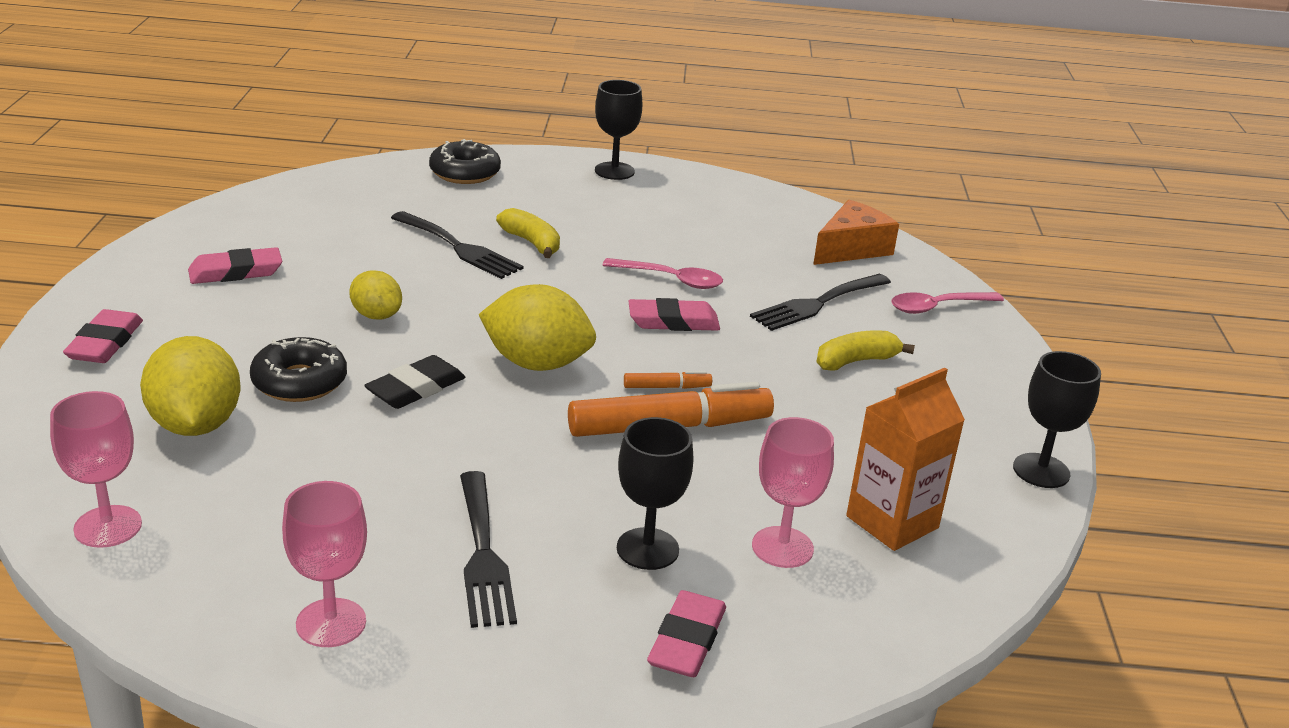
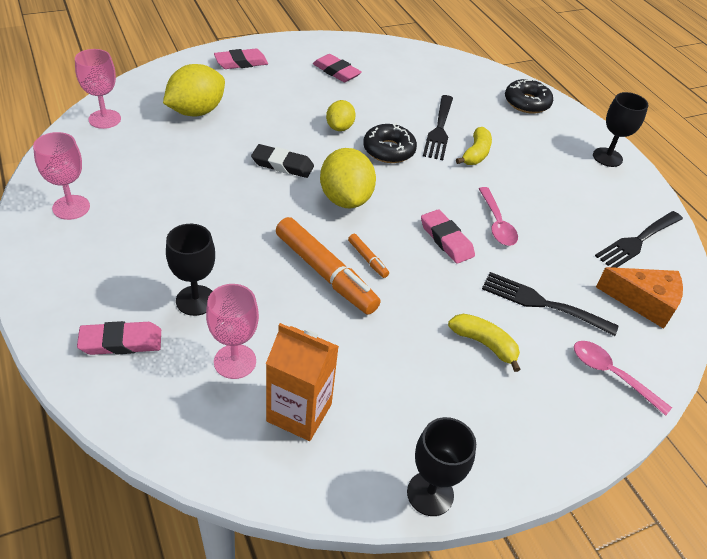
camera: 60 degrees right, 15 degrees up
black donut [250,337,347,402] -> black donut moved to [363,123,417,163]
black fork [460,471,517,628] -> black fork moved to [595,211,683,268]

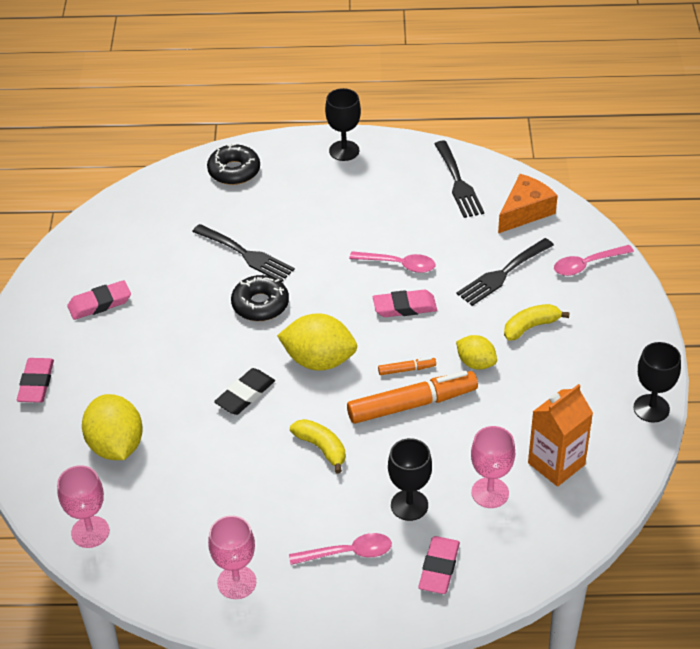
camera: 60 degrees left, 0 degrees up
yellow lemon [326,100,356,131] -> yellow lemon moved to [456,335,497,369]
yellow banana [456,127,492,165] -> yellow banana moved to [290,419,345,474]
none -> pink spoon [289,533,392,565]

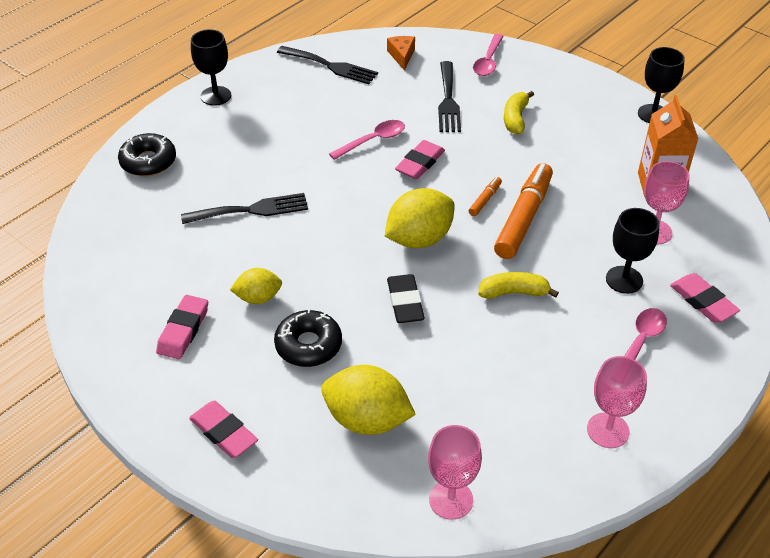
camera: 50 degrees left, 0 degrees up
black donut [231,275,289,321] -> black donut moved to [274,309,342,367]
yellow lemon [456,335,497,369] -> yellow lemon moved to [230,268,282,304]
orange cheese [498,174,558,233] -> orange cheese [387,36,415,71], size x0.64

